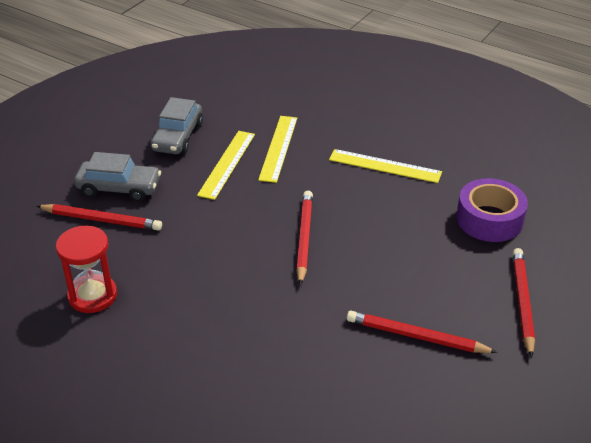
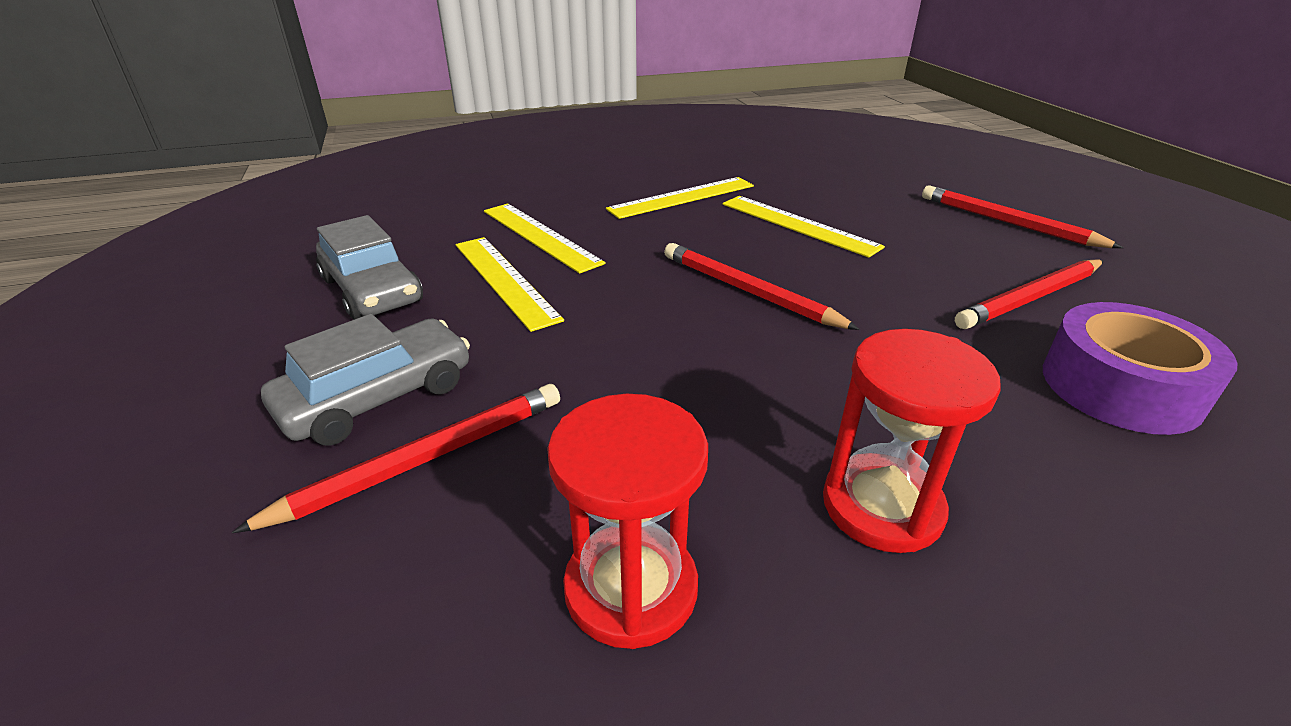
camera: 50 degrees left, 5 degrees down
purple tape [457,178,528,242] -> purple tape moved to [1043,302,1237,435]
none -> yellow ruler [722,196,885,258]
none -> red hourglass [823,329,1001,553]

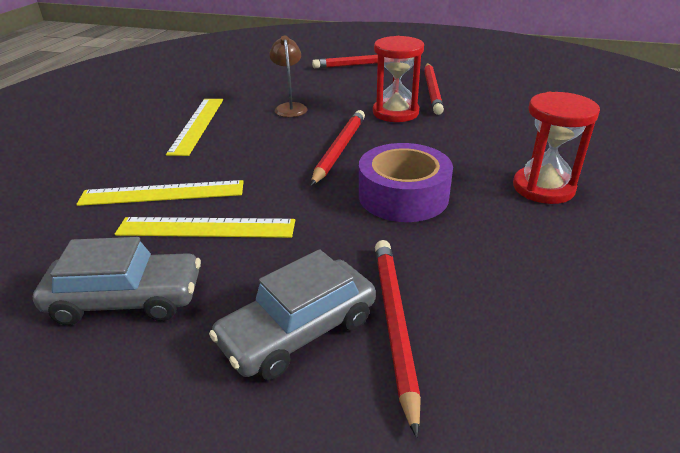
camera: 55 degrees left, 0 degrees up
grey car [261,314,470,445] -> grey car turned 120 degrees counterclockwise [209,249,376,380]
red hourglass [547,394,708,649] -> red hourglass moved to [373,36,424,122]
red pencil [664,243,860,330] -> red pencil turned 120 degrees clockwise [311,110,365,186]
yellow ruler [722,196,885,258] -> brown lamp [269,36,308,117]
purple tape [1043,302,1237,435] -> purple tape moved to [359,143,453,222]

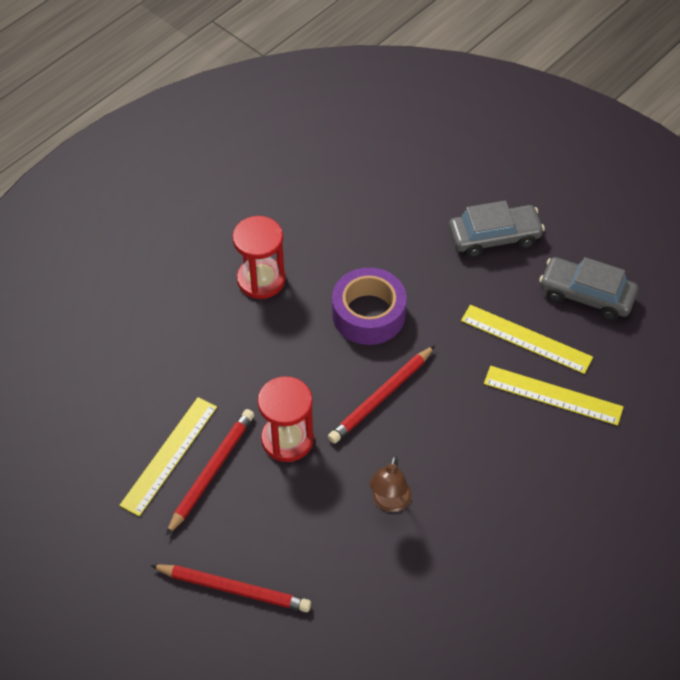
camera: 155 degrees left, 20 degrees up
yellow ruler [166,99,223,156] -> yellow ruler moved to [119,397,217,516]
red pencil [375,240,421,438] -> none

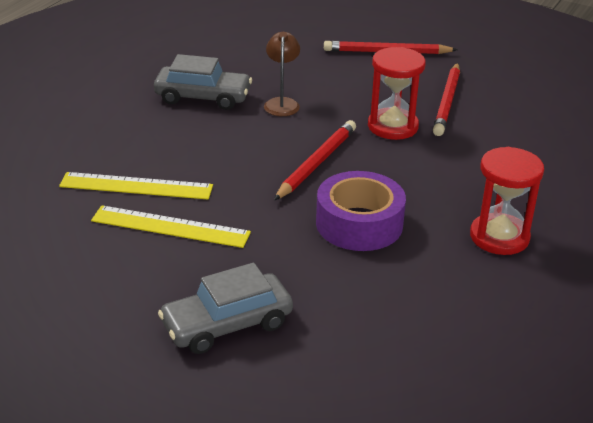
camera: 165 degrees right, 20 degrees down
yellow ruler [119,397,217,516] -> none
grey car [539,257,638,320] -> grey car moved to [154,54,252,110]

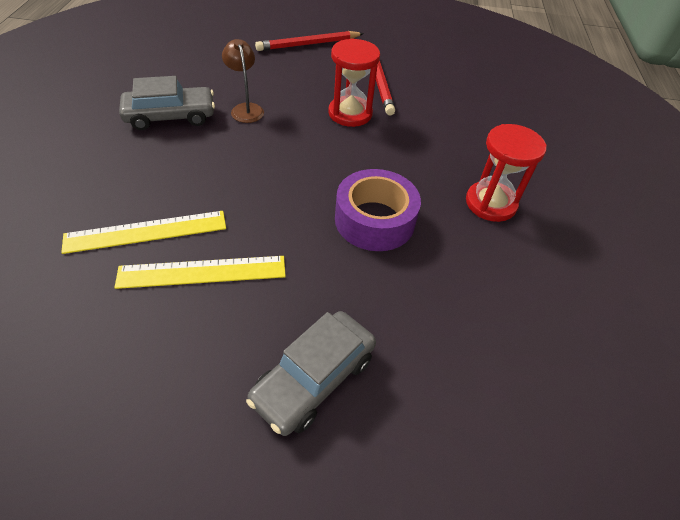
camera: 25 degrees left, 15 degrees up
red pencil [274,120,356,200] -> none

